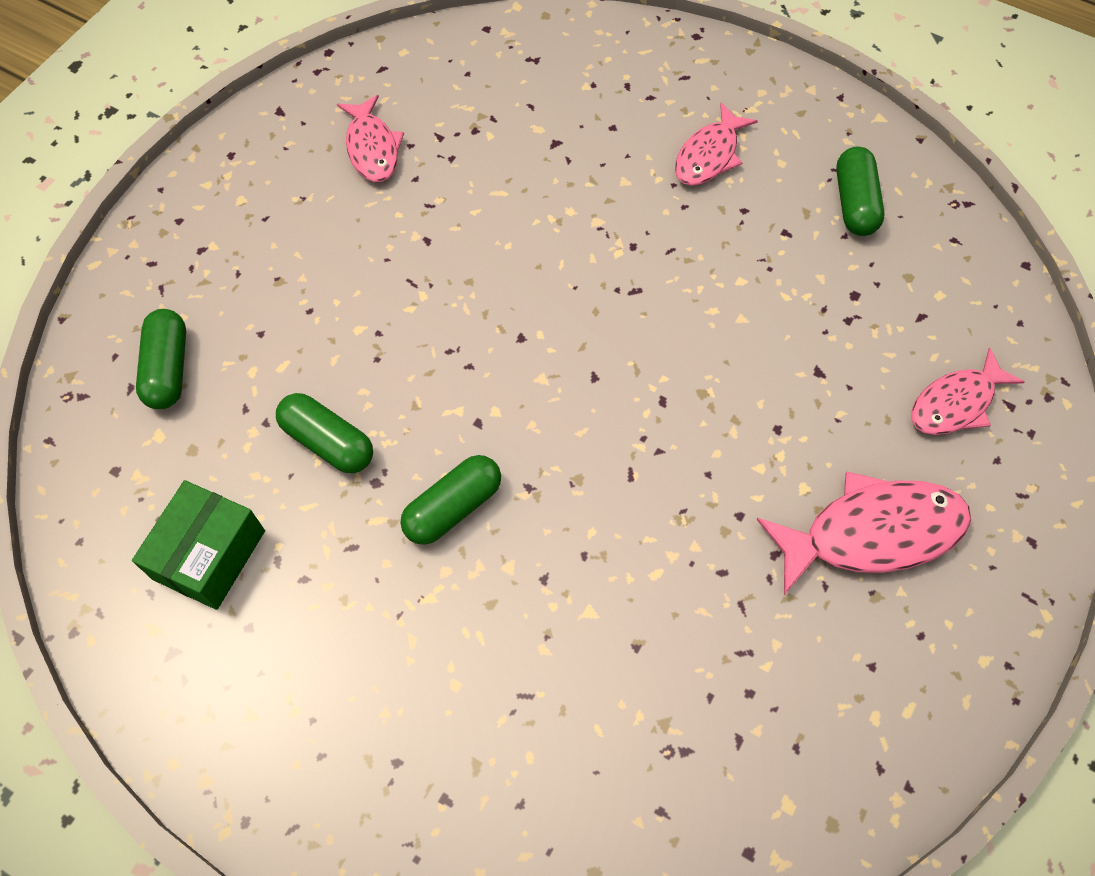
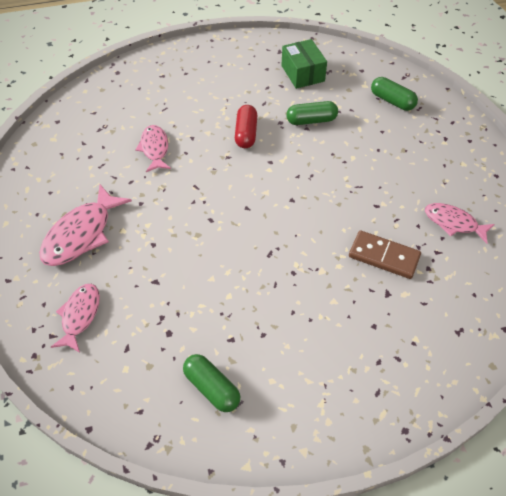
camera: 135 degrees right, 10 degrees down
green capsule [400,455,501,545] -> red capsule [235,105,257,148]
pink fish [675,103,758,186] -> pink fish moved to [135,125,171,172]
none -> brown domino [349,230,421,279]

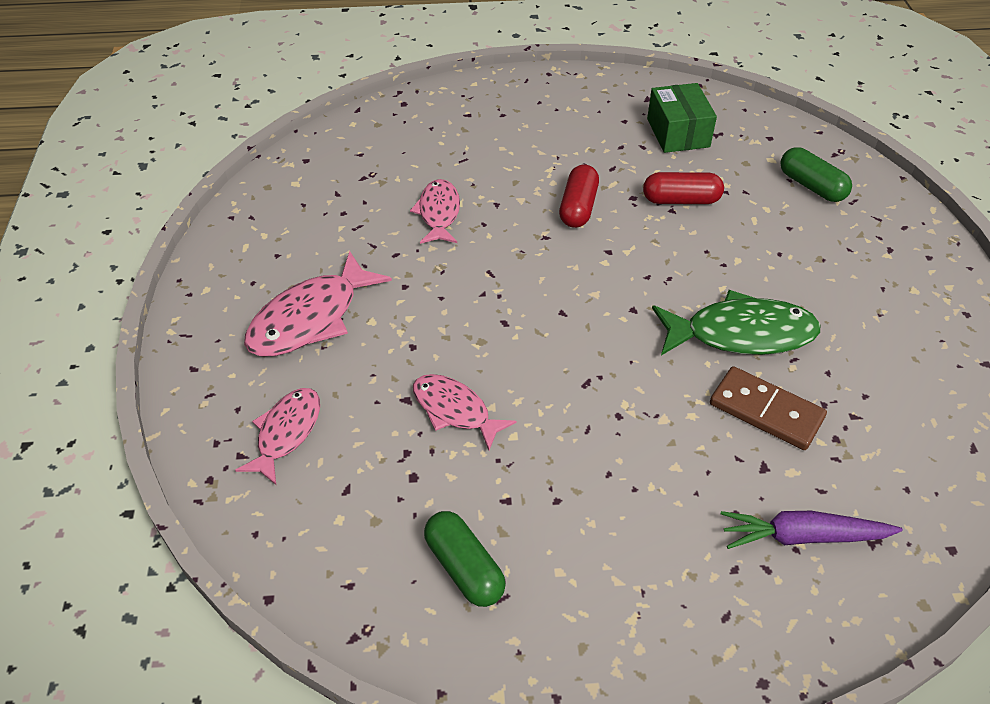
camera: 10 degrees right, 5 degrees down
green capsule [286,101,338,125] -> red capsule [643,172,724,204]
pink fish [425,203,495,244] -> pink fish moved to [413,374,517,450]
none -> green fish [652,290,821,355]
none -> purple carrot [721,511,903,549]

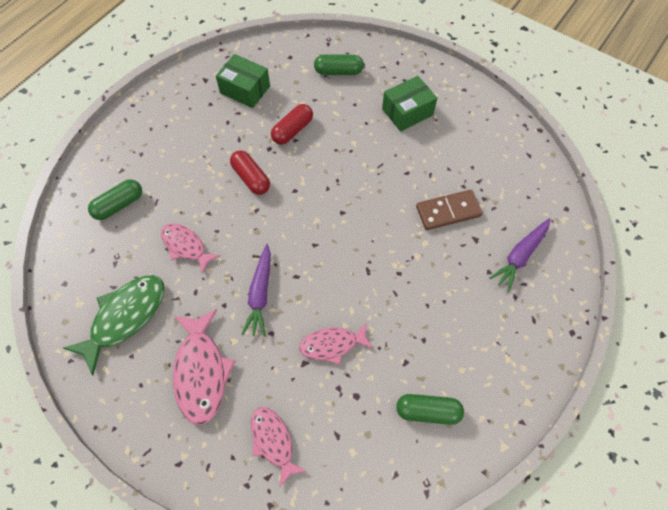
camera: 50 degrees left, 15 degrees up
green fish [652,290,821,355] -> green fish moved to [63,275,164,376]
none -> green capsule [88,179,142,220]
none -> purple carrot [241,244,271,337]
none -> green box [382,76,437,131]

